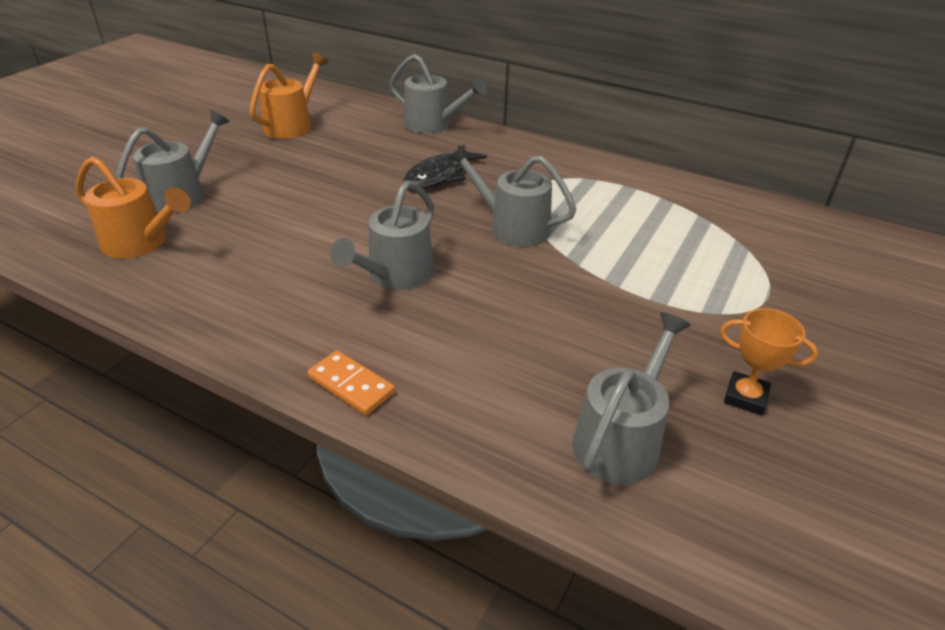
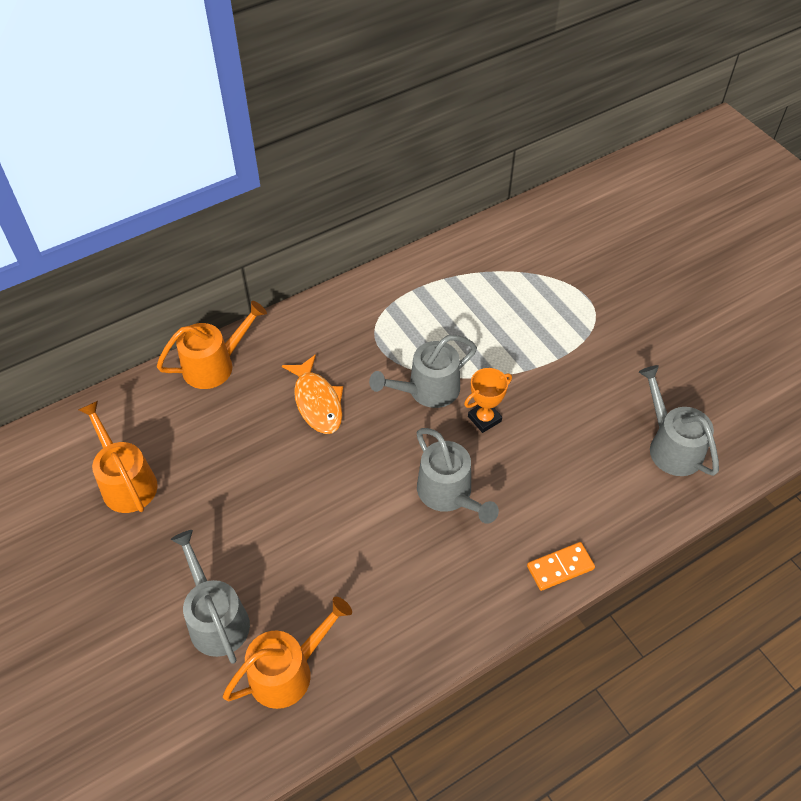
camera: 60 degrees left, 15 degrees up
grey watering can [389,54,487,133] -> orange watering can [156,301,267,389]
black fish [404,145,487,189] -> orange fish [282,354,343,434]
orange trophy [720,308,818,416] -> orange trophy moved to [464,368,512,433]

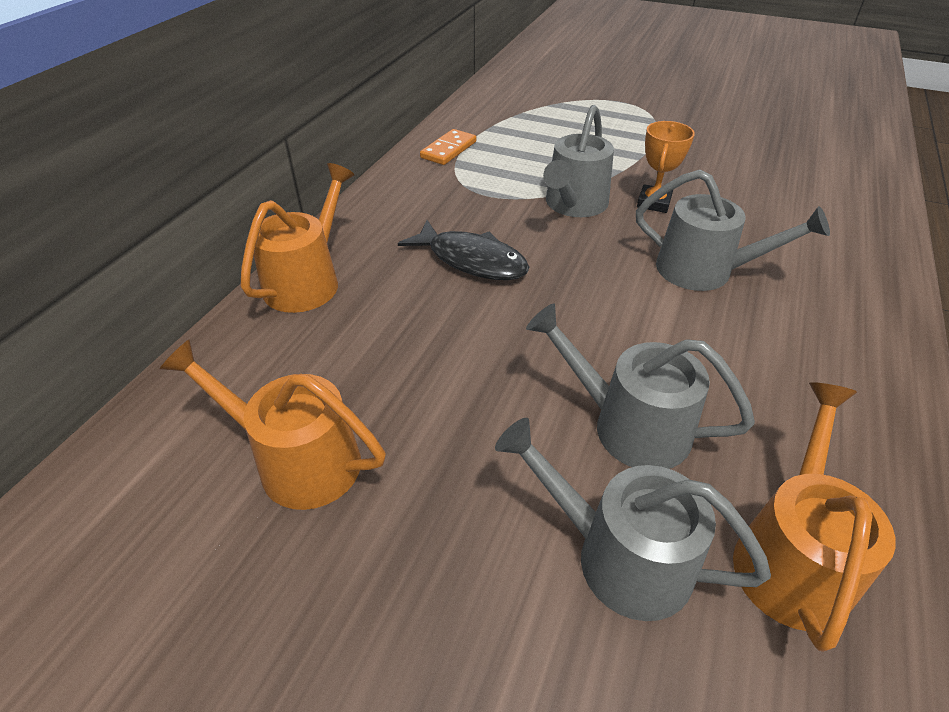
camera: 35 degrees left, 10 degrees down
orange fish [282,354,343,434] -> black fish [398,220,529,280]
orange domino [527,542,595,591] -> orange domino moved to [420,129,476,165]
grey watering can [639,365,719,476] -> grey watering can moved to [526,304,755,469]

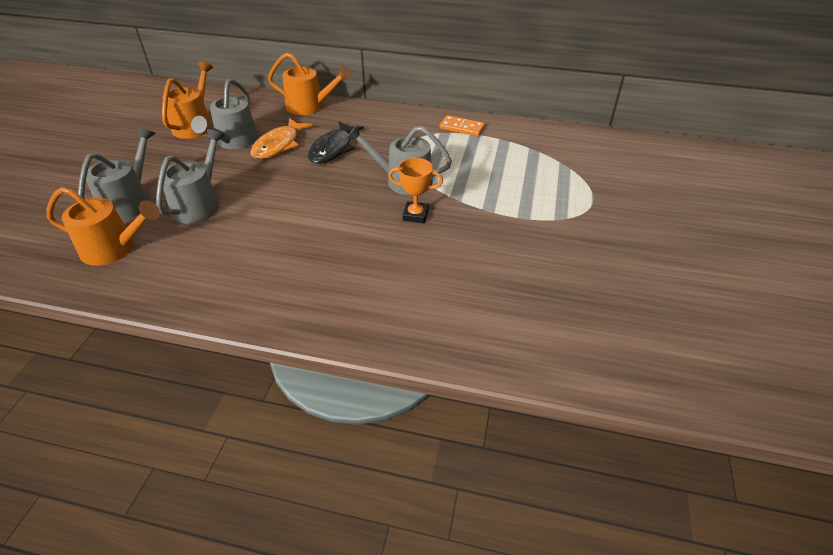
camera: 80 degrees right, 0 degrees up
grey watering can [636,170,830,291] -> grey watering can moved to [191,79,258,149]
none -> orange fish [250,118,313,159]

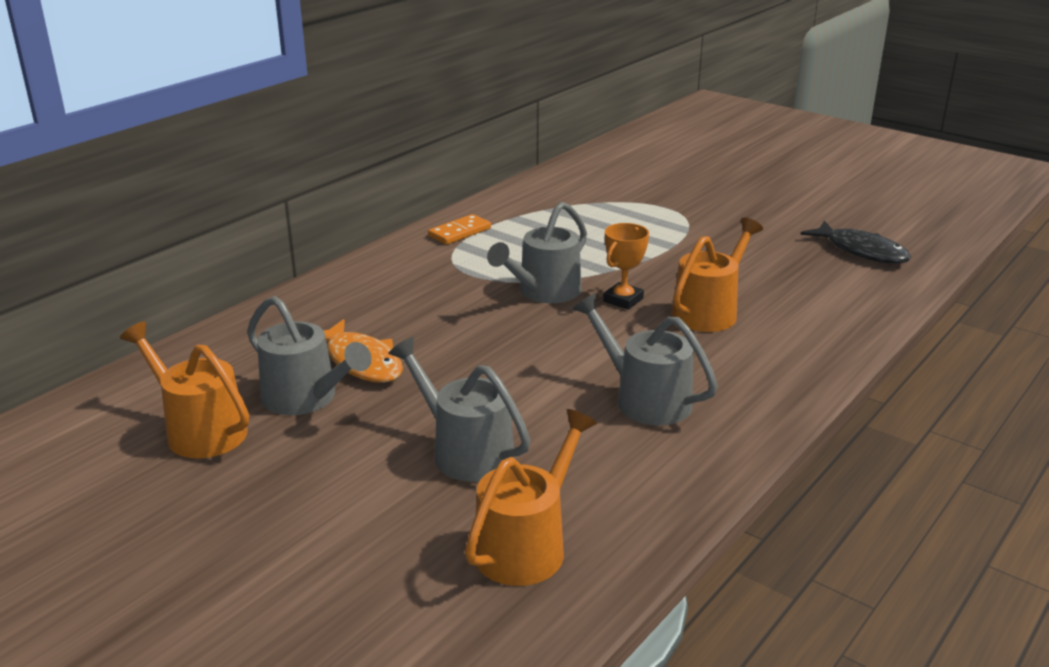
camera: 65 degrees left, 15 degrees down
grey watering can [78,127,155,220] -> grey watering can moved to [573,293,718,425]
orange watering can [268,52,352,115] -> orange watering can moved to [671,217,763,332]
black fish [308,121,364,164] -> black fish moved to [801,221,911,263]

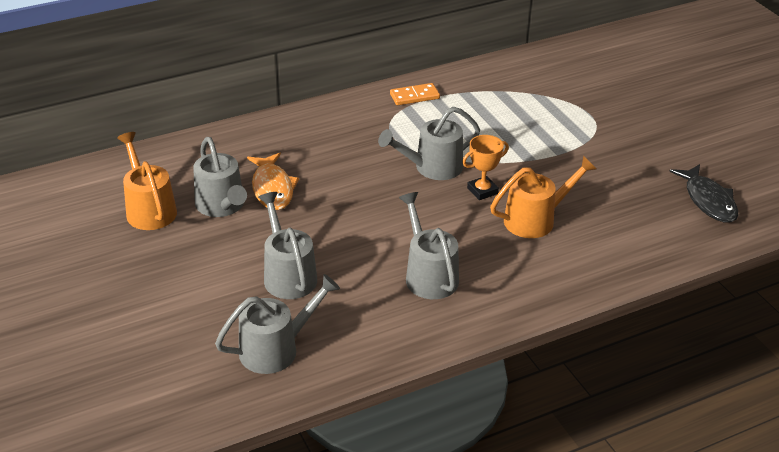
camera: 25 degrees right, 10 degrees up
orange watering can [465,409,597,586] -> grey watering can [215,274,340,374]

